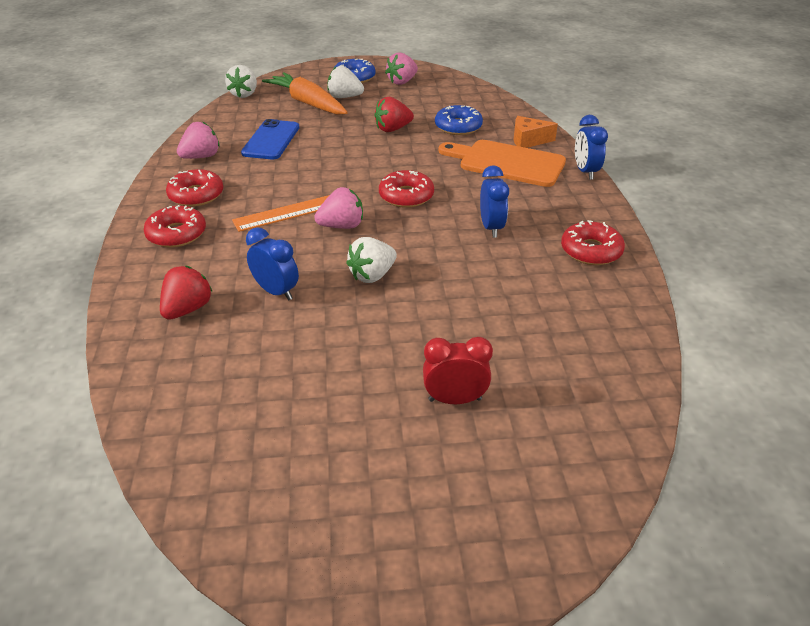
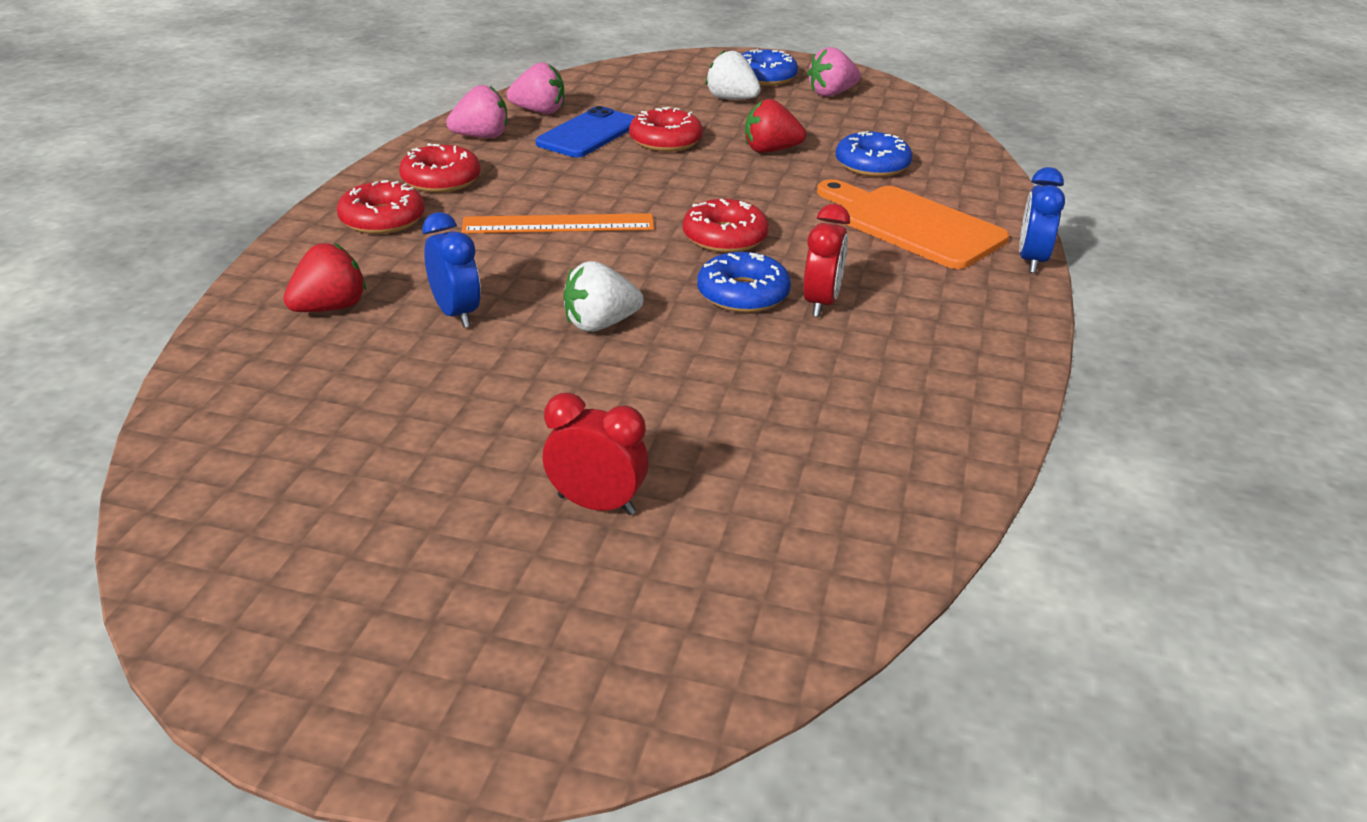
camera: 20 degrees right, 5 degrees down
white strawberry [225,65,257,98] -> none
orange carrot [262,72,348,114] -> none
pink strawberry [314,187,363,229] -> pink strawberry moved to [507,62,564,114]
blue clock [480,165,509,238] -> red clock [803,204,850,317]
orange cheese [514,116,558,148] -> none
red donut [561,220,625,265] -> red donut moved to [629,107,703,152]
none -> blue donut [697,252,791,313]

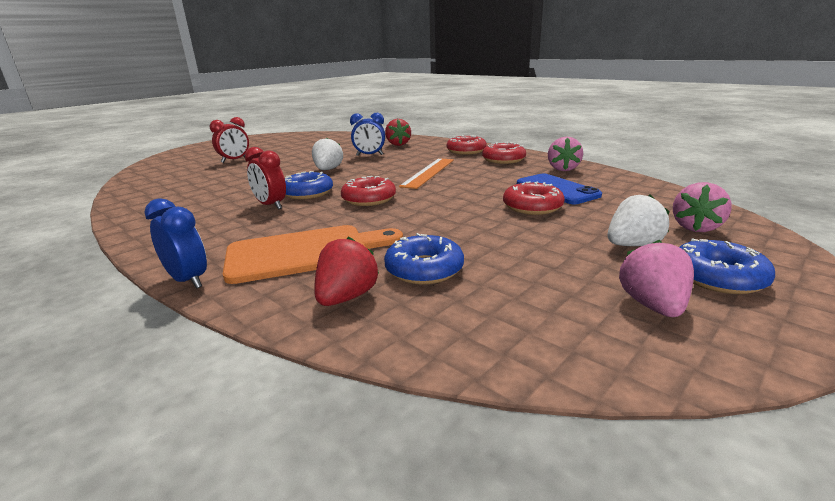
camera: 120 degrees right, 10 degrees down
pink strawberry [507,62,564,114] -> pink strawberry moved to [673,182,732,232]
red strawberry [745,99,806,153] -> red strawberry moved to [314,237,379,306]

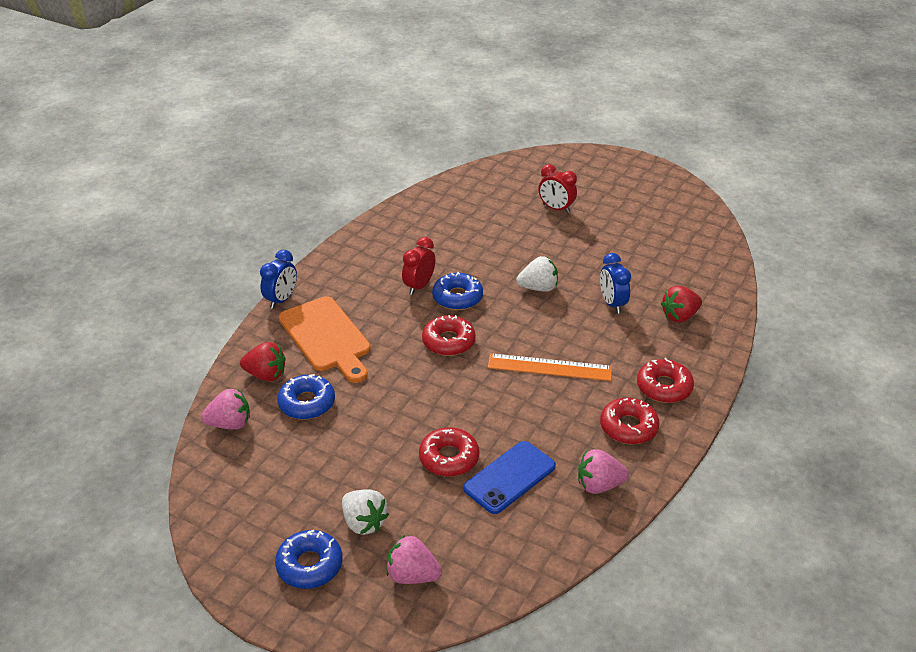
camera: 75 degrees right, 15 degrees up
pink strawberry [619,240,694,317] -> pink strawberry moved to [201,389,250,430]

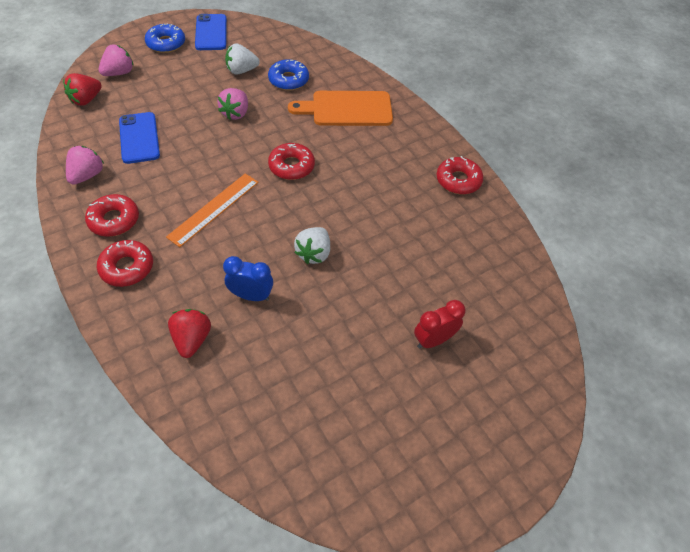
camera: 115 degrees right, 15 degrees up
pink strawberry [201,389,250,430] -> pink strawberry moved to [217,88,248,120]
red strawberry [240,342,285,381] -> red strawberry moved to [63,73,102,106]
blue clock [260,250,297,309] -> none
white strawberry [342,489,389,535] -> white strawberry moved to [225,43,260,75]
red clock [402,237,435,295] -> none
red donut [419,427,479,477] -> red donut moved to [437,156,483,194]
blue donut [432,272,483,310] -> none
none -> blue phone [195,14,227,50]

